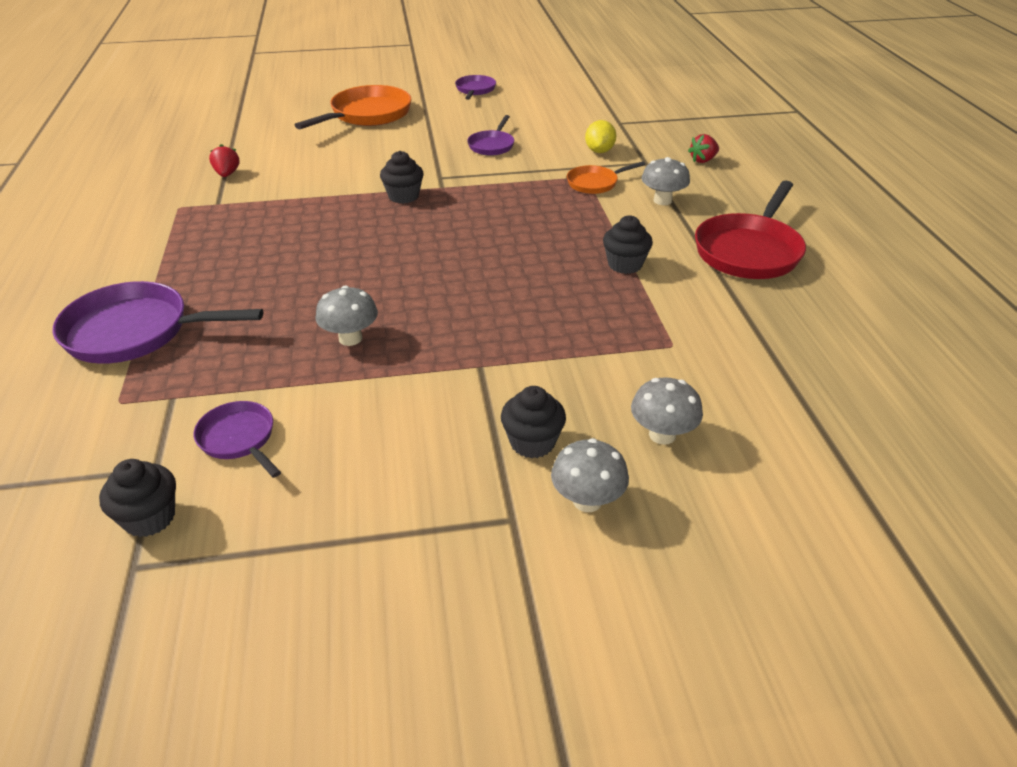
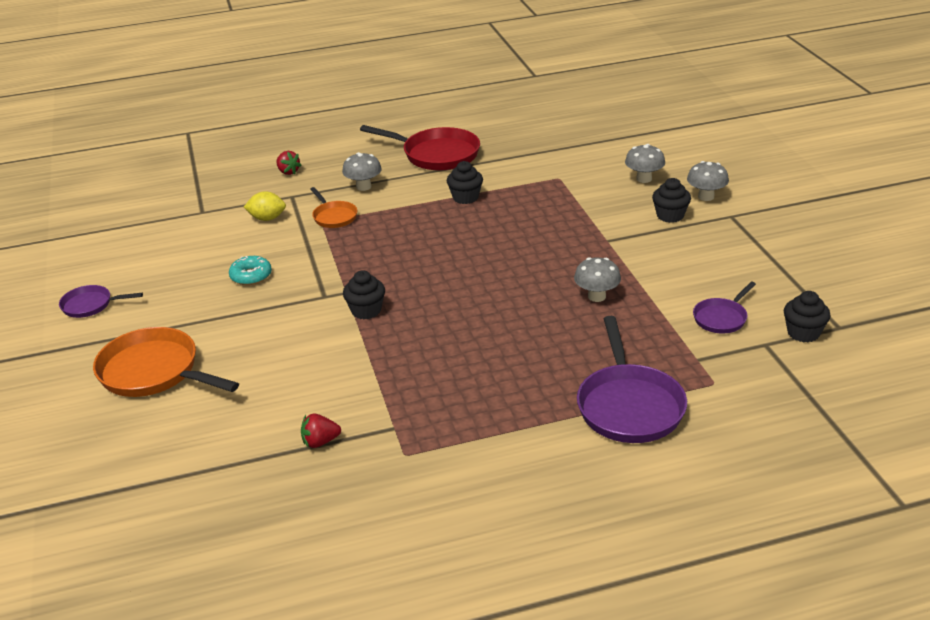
camera: 95 degrees left, 5 degrees down
purple pan [467,115,514,156] -> turquoise donut [229,256,272,285]

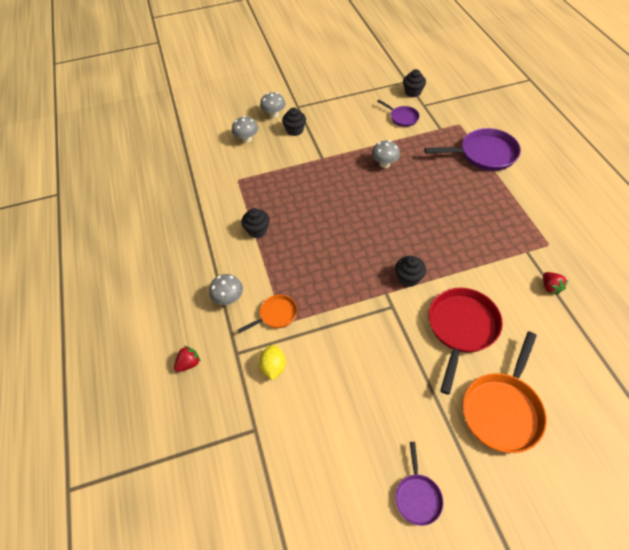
camera: 90 degrees left, 20 degrees up
turquoise donut [229,256,272,285] -> none
red pan [360,125,480,171] -> red pan moved to [428,288,503,395]

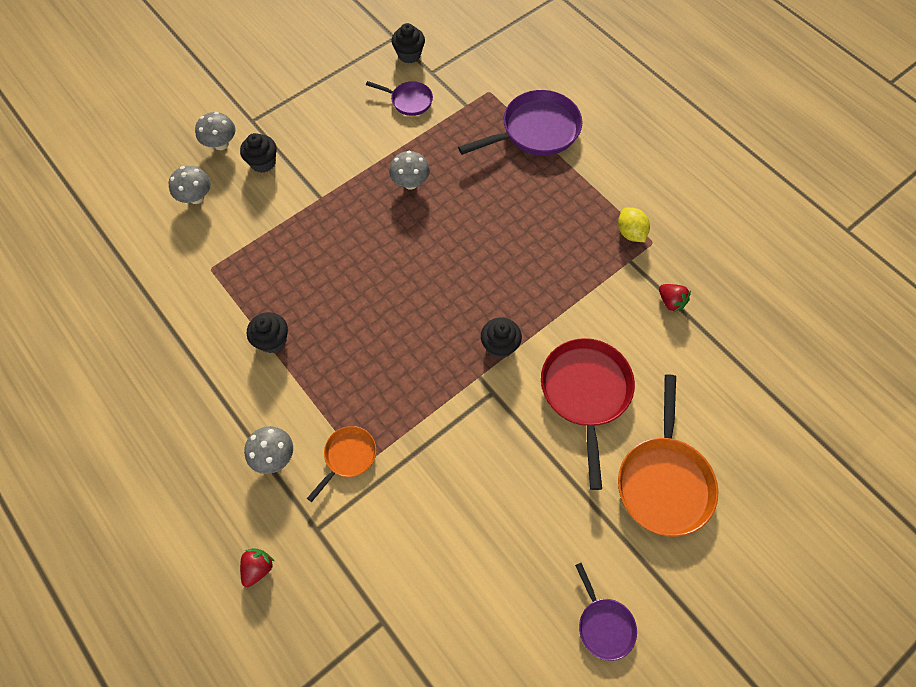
camera: 25 degrees left, 10 degrees up
yellow lemon [259,345,286,380] -> yellow lemon moved to [618,207,650,242]

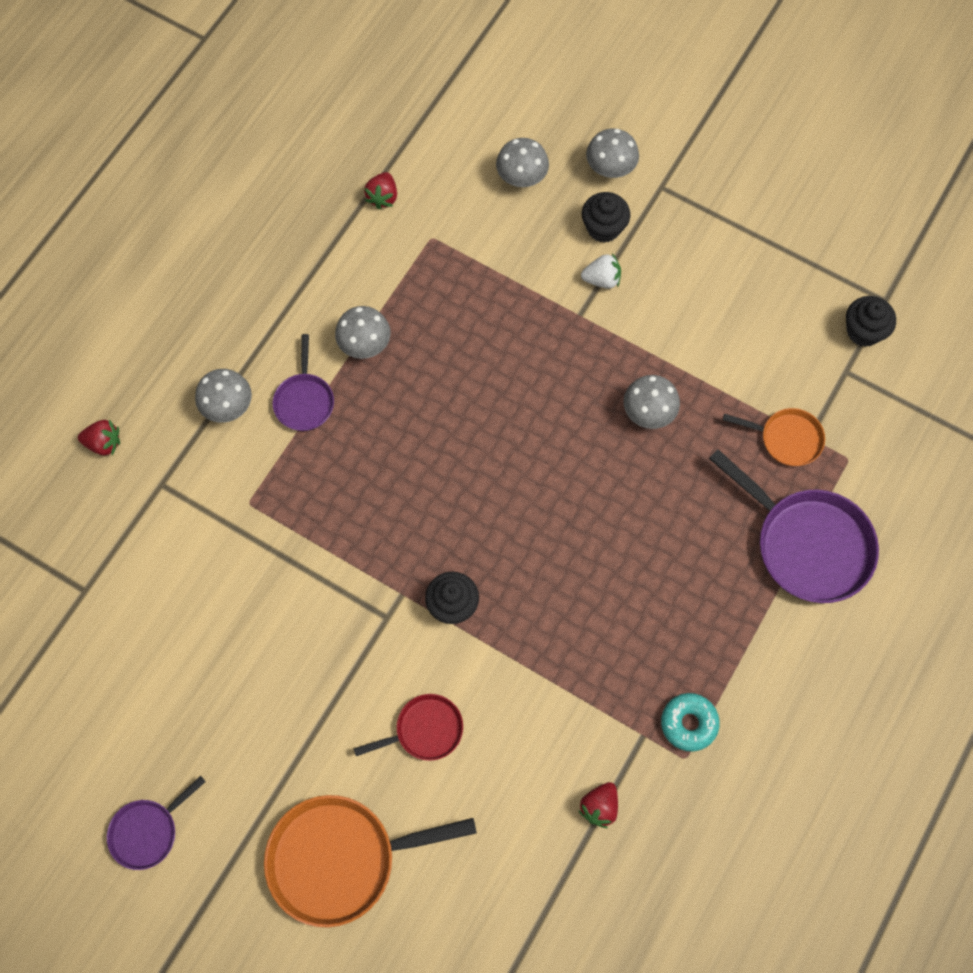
camera: 70 degrees right, 5 degrees up
black cupcake [247,312,288,353] -> grey mushroom [335,306,391,359]
orange pan [307,426,376,502] -> orange pan moved to [723,408,825,466]
purple pan [366,81,433,116] -> purple pan moved to [272,334,334,431]
red pan [541,338,635,490] -> red pan [354,694,463,761], size x0.54
yellow lemon [618,207,650,242] -> turquoise donut [661,693,720,752]
none -> red strawberry [364,172,397,209]
none -> white strawberry [581,253,621,289]

